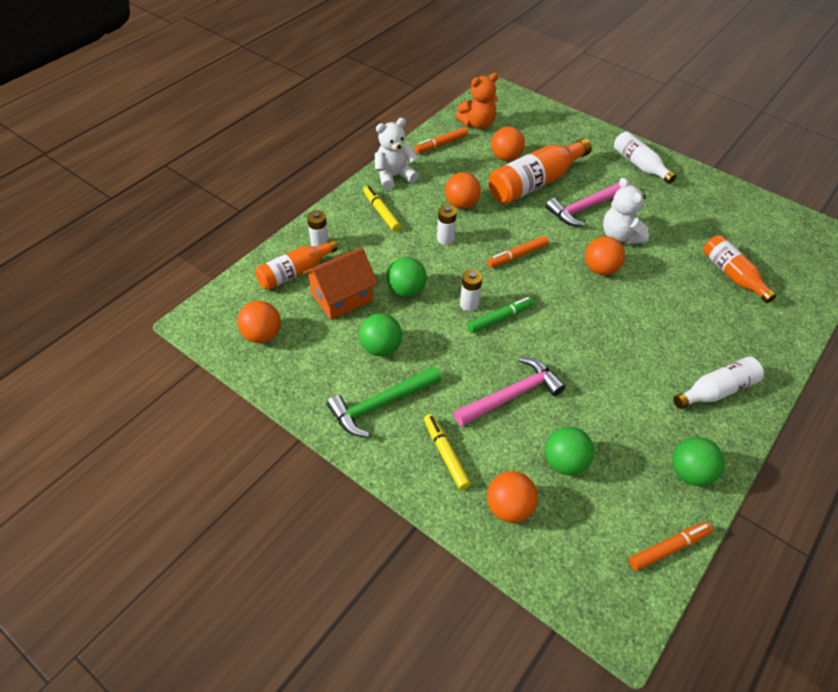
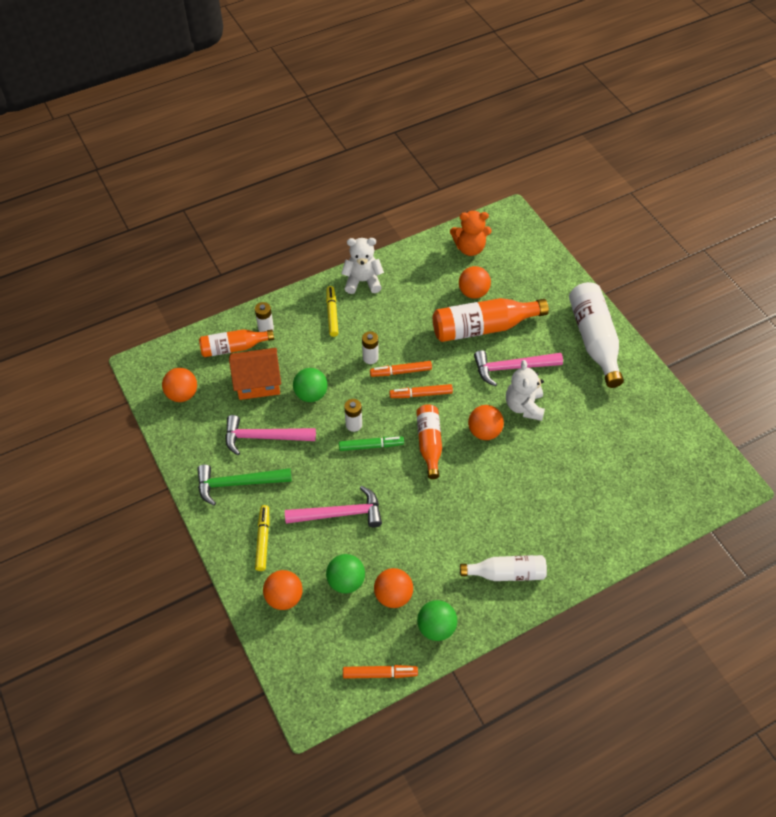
camera: 25 degrees right, 5 degrees up
green ball [359,313,402,356] -> pink hammer [225,415,316,455]
orange marker [414,127,468,153] -> orange marker moved to [370,361,432,377]
orange ball [445,172,481,209] -> orange ball moved to [374,568,413,608]
white bottle [614,131,676,184] -> white bottle [569,282,624,388], size x1.58
orange bottle [703,235,776,303] -> orange bottle moved to [416,404,442,479]

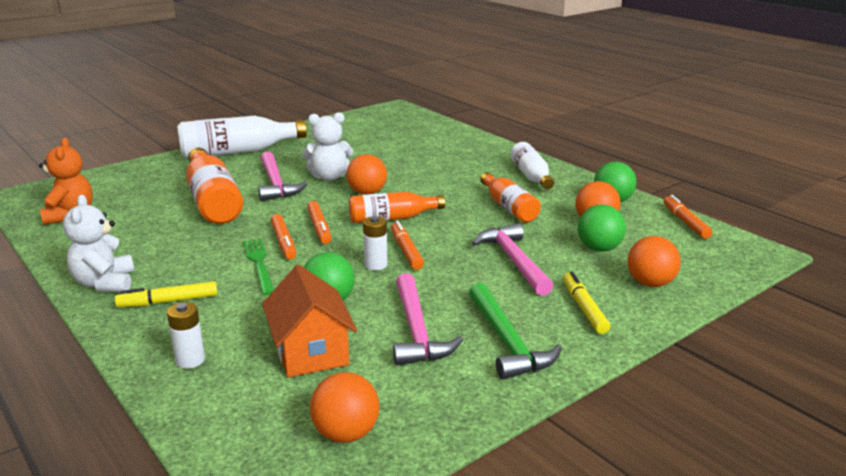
camera: 100 degrees left, 30 degrees down
orange bottle [199,329,274,357] -> orange bottle moved to [480,172,541,223]
yellow marker [255,505,270,571] -> yellow marker turned 90 degrees clockwise [563,271,610,334]
green marker [339,436,404,451] -> orange marker [391,221,424,270]
white battery [362,331,379,364] -> green fork [243,239,274,295]
orange ball [459,266,491,299] -> none

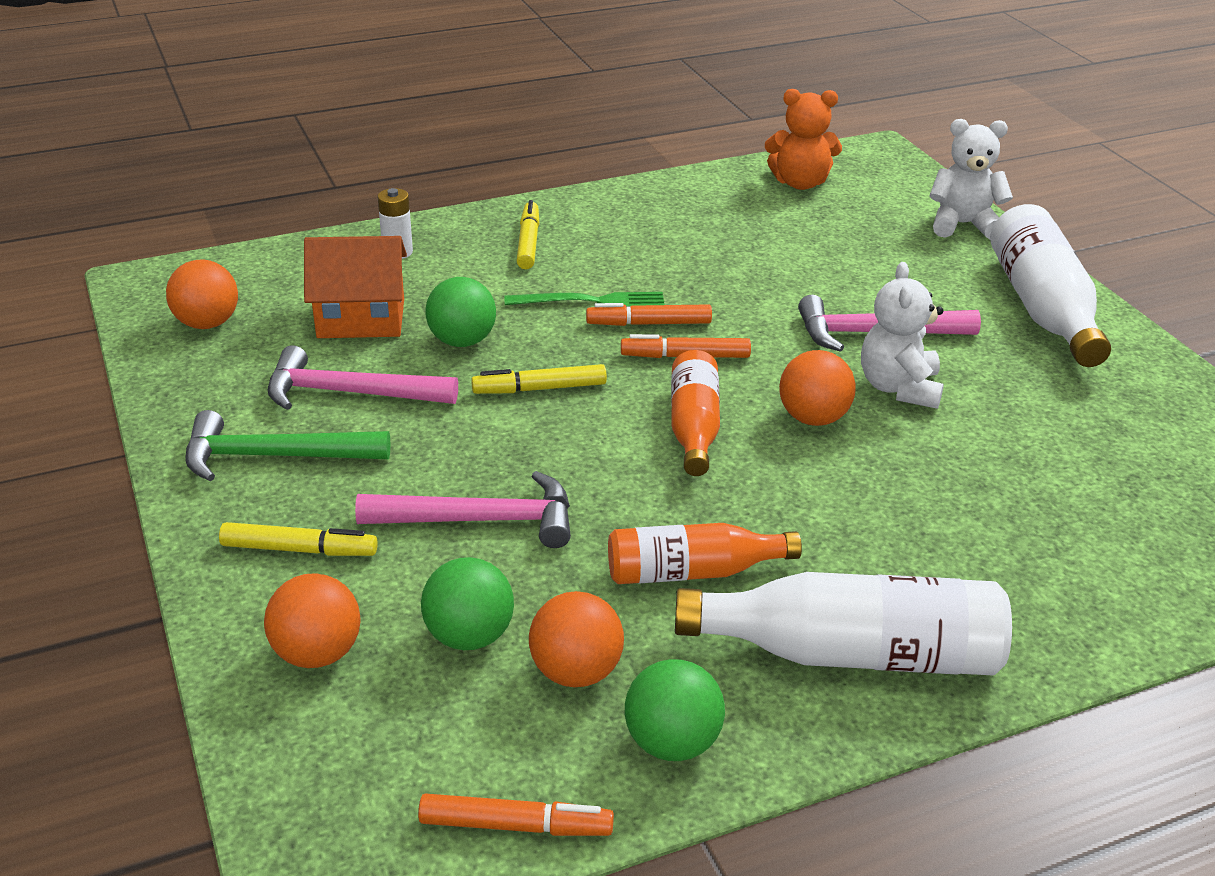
camera: 105 degrees right, 10 degrees up
white teddy bear [63,195,134,292] -> white teddy bear moved to [929,119,1013,239]
orange bottle [186,148,243,224] -> none
white battery [363,216,388,270] -> yellow marker [471,364,607,394]
orange marker [391,221,424,270] -> none
white bottle [510,142,554,189] -> white bottle [675,572,1012,676], size x1.58

